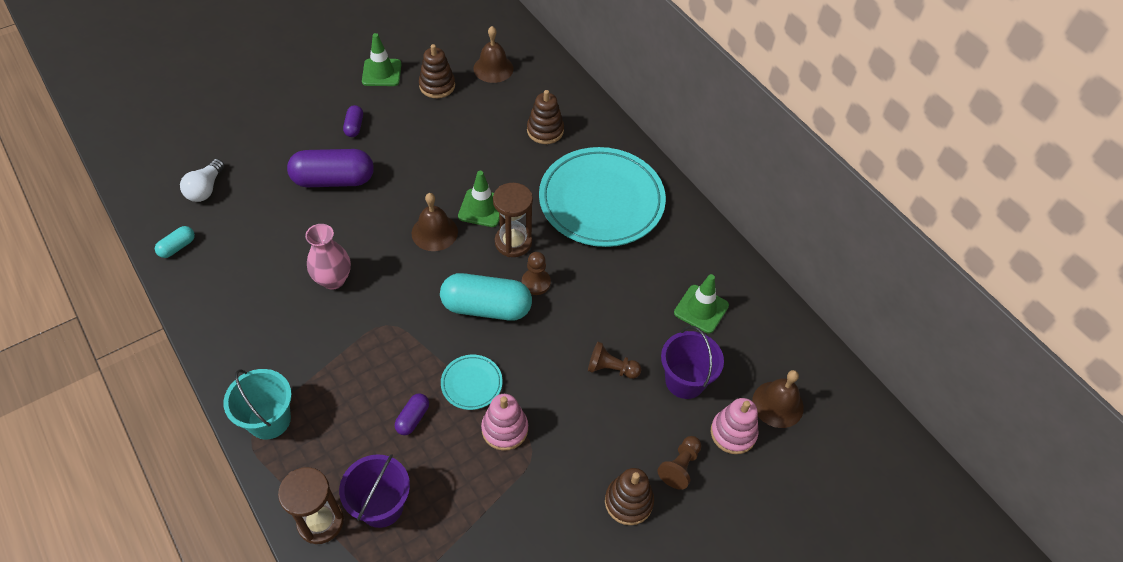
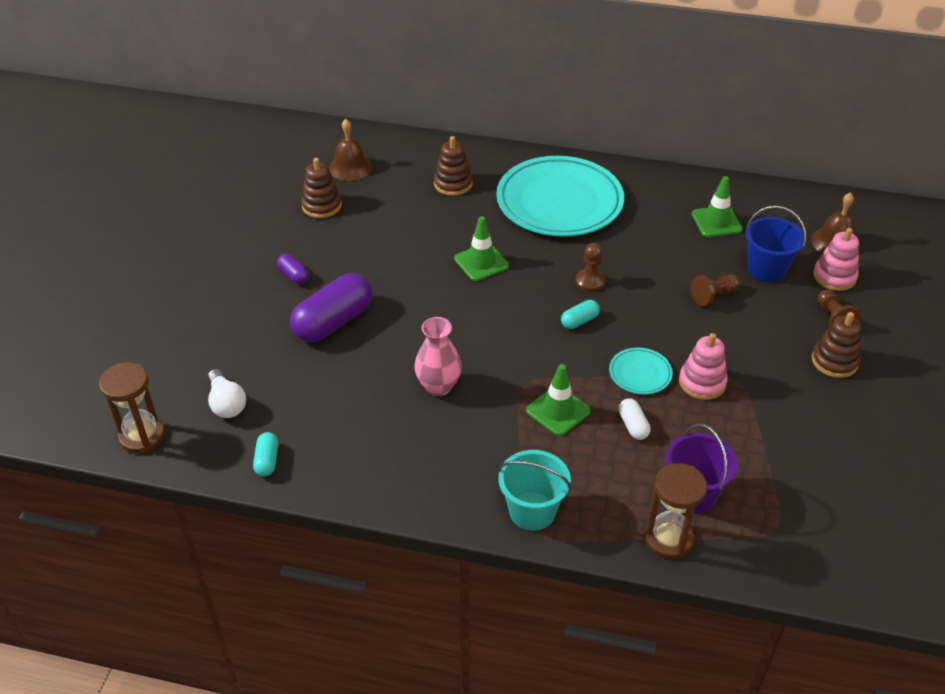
camera: 40 degrees left, 10 degrees down
green traffic cone [362,33,401,86] -> green traffic cone moved to [526,364,591,436]
purple capsule [395,393,429,435] -> white capsule [619,398,651,440]
brown bell [412,193,458,251] -> none
turquoise capsule [440,273,532,321] -> turquoise capsule [561,300,600,329], size x0.47
brown hourglass [493,183,533,257] -> brown hourglass moved to [99,362,165,454]
purple bucket [661,326,724,399] -> blue bucket [746,205,806,282]

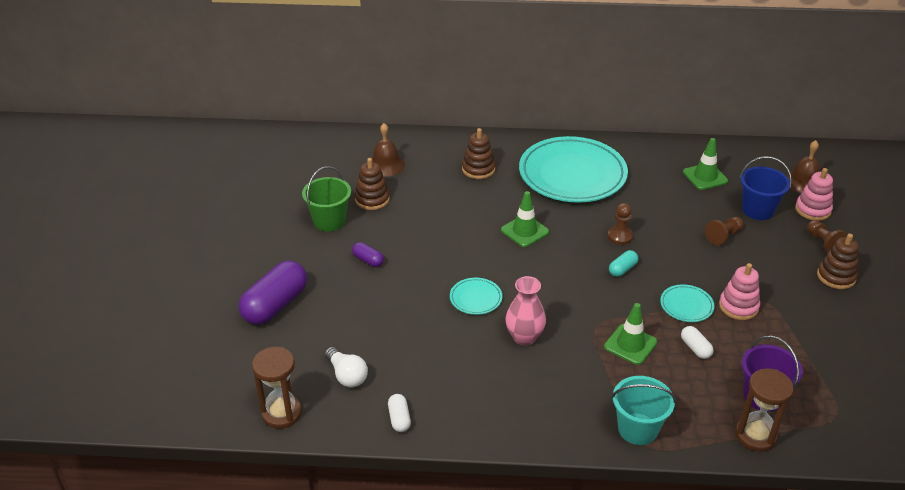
camera: 10 degrees left, 5 degrees down
turquoise capsule [253,432,278,476] -> white capsule [388,394,411,432]
purple capsule [290,273,372,342] -> purple capsule moved to [239,260,307,325]
none -> green bucket [302,166,351,231]
none -> turquoise plate [450,278,502,315]

